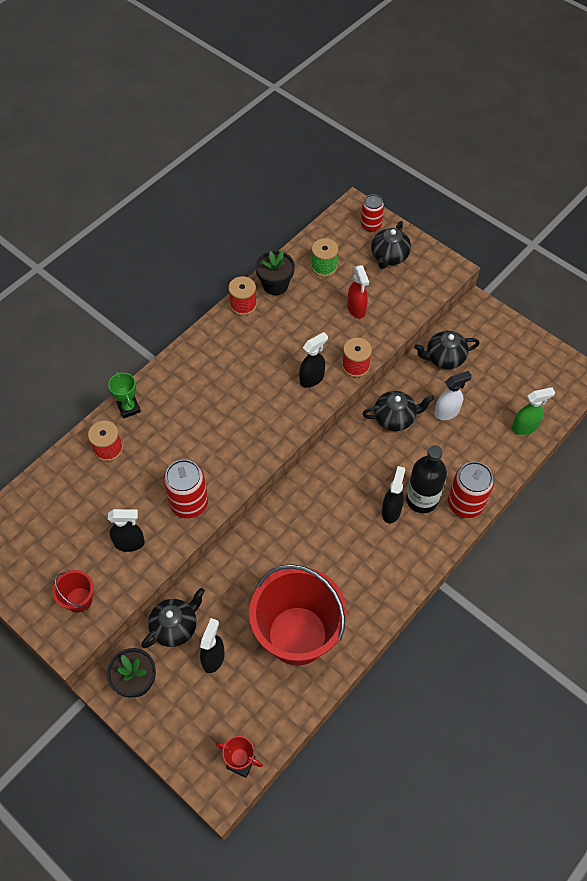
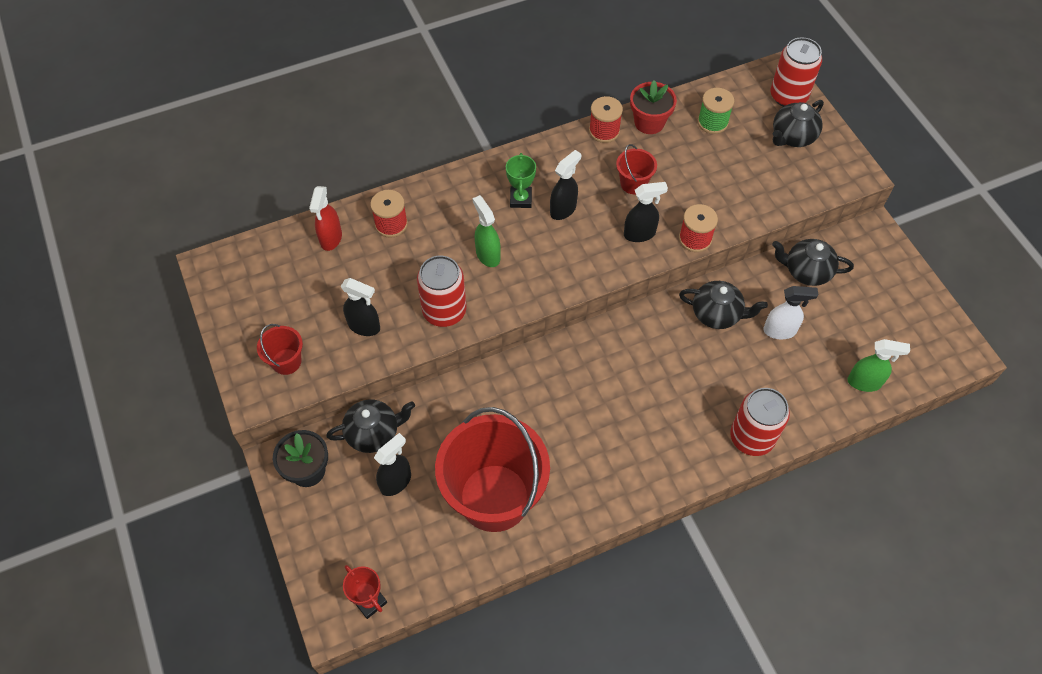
camera: 25 degrees right, 0 degrees up
green trophy [108,371,141,419] -> green trophy moved to [506,153,536,208]
black flower pot [255,251,295,295] -> red flower pot [630,80,677,134]
red spray bottle [347,265,369,319] -> red spray bottle moved to [309,186,342,251]
red can [361,194,384,232] -> red can [771,37,822,107], size x1.54
black spray bottle [382,466,405,523] -> black spray bottle moved to [550,150,581,220]
black bottle [406,445,447,513] -> none
none -> green spray bottle [473,195,501,267]
none -> red bucket [616,144,657,194]

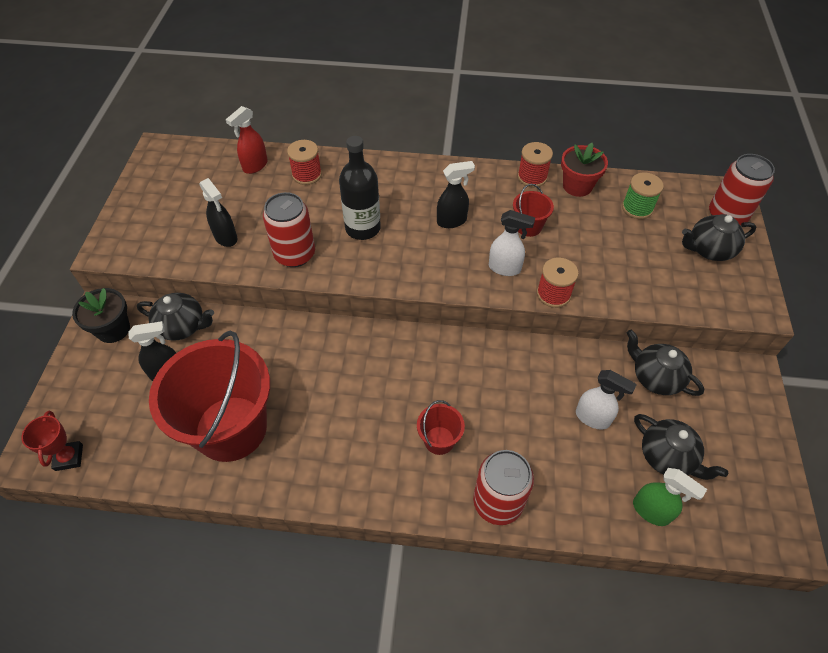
camera: 30 degrees right, 5 degrees down
red bucket [257,324,303,375] -> red bucket moved to [417,400,465,455]
green spray bottle [473,195,501,267] -> black bottle [339,136,381,240]
green trophy [506,153,536,208] -> none
black spray bottle [624,182,668,242] -> white spray bottle [489,210,535,276]
black teapot [679,281,768,329] -> black teapot moved to [634,414,728,480]

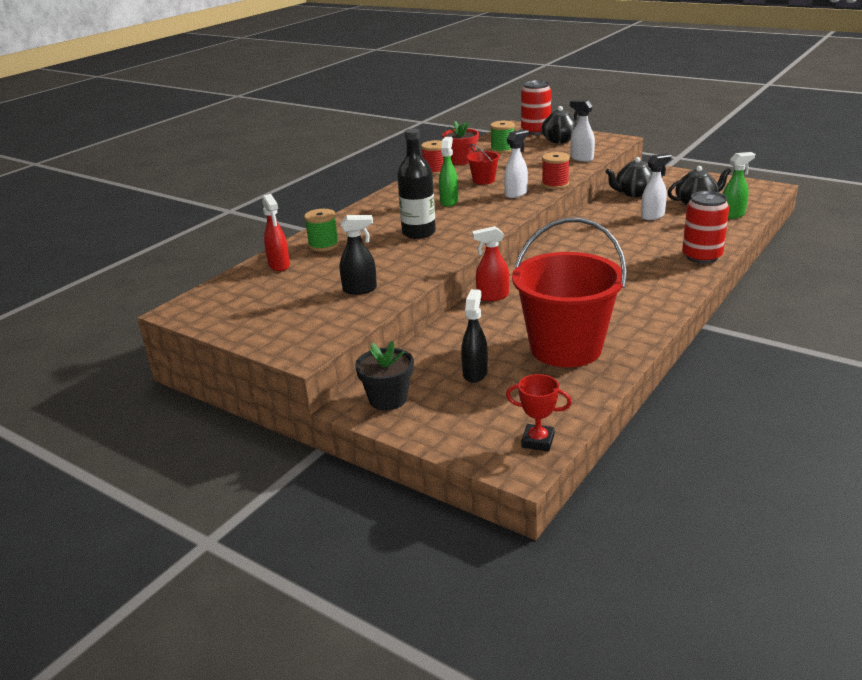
camera: 60 degrees left, 25 degrees down
black teapot [137,293,214,341] -> none
red can [263,192,315,267] -> none
red spool [287,140,322,185] -> green spool [304,209,339,251]
red bucket [417,400,465,455] -> none
black spray bottle [437,161,475,228] -> green spray bottle [439,137,458,207]
none -> red spray bottle [472,226,509,301]
none -> white spray bottle [570,100,595,162]

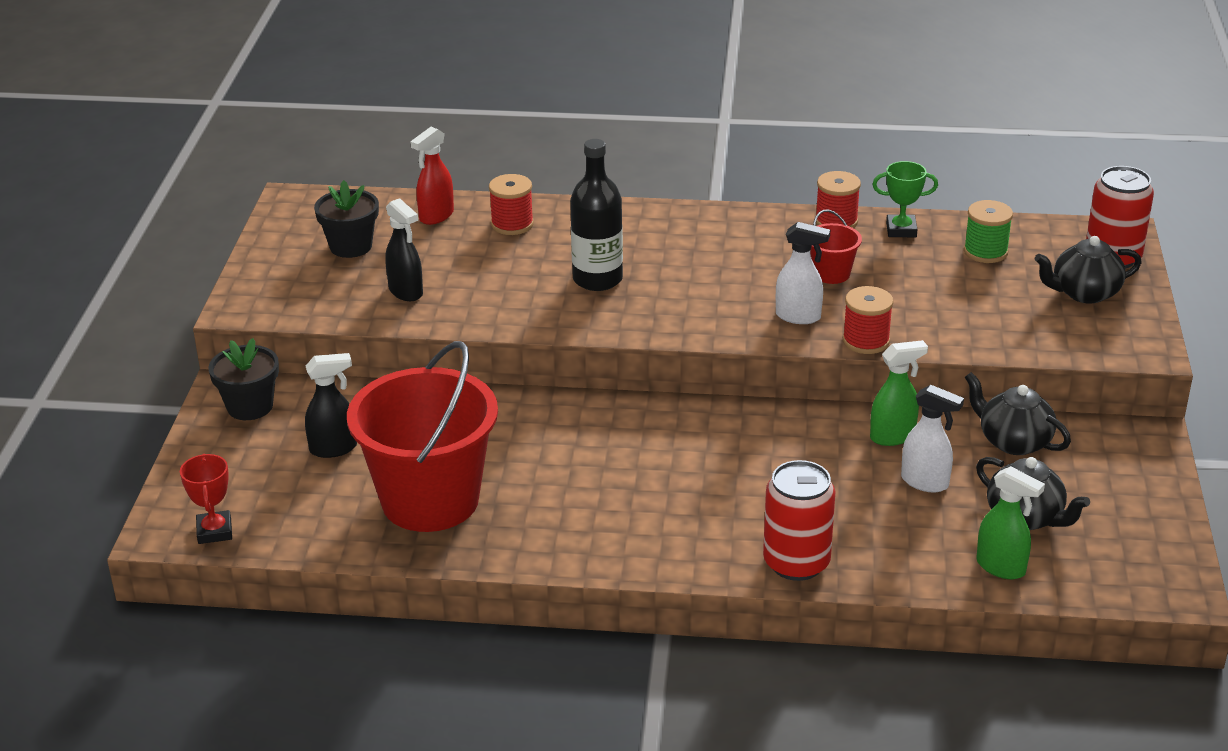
camera: 60 degrees right, 5 degrees up
green spool [304,209,339,251] -> red spool [489,174,534,235]
green spray bottle [439,137,458,207] -> green spray bottle moved to [870,340,928,446]
red flower pot [442,121,479,165] -> green trophy [872,161,938,237]
red spray bottle [472,226,509,301] -> none
white spray bottle [570,100,595,162] -> none
none -> black flower pot [314,180,379,258]

